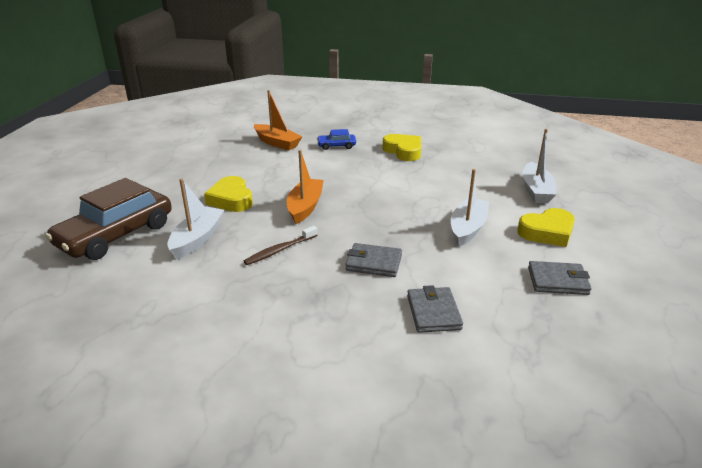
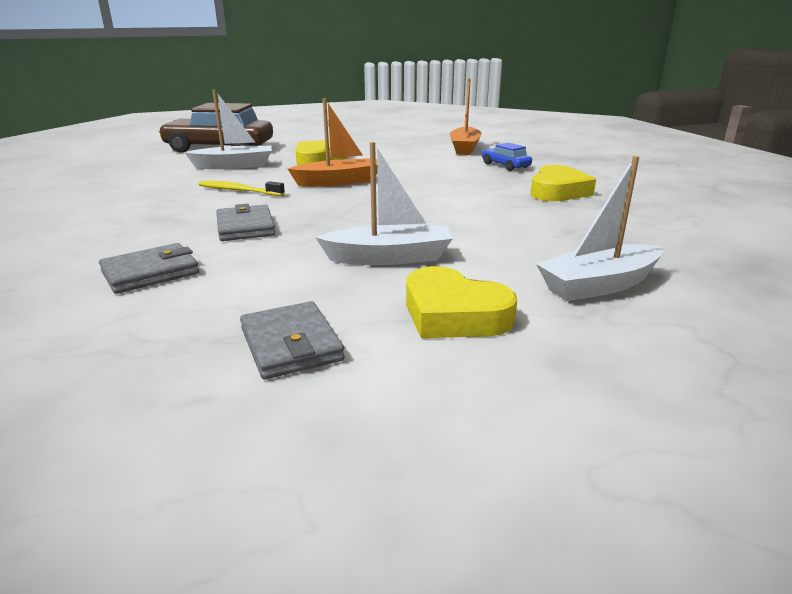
camera: 60 degrees right, 5 degrees down
brown toothbrush [244,226,317,265] -> yellow toothbrush [199,181,285,196]

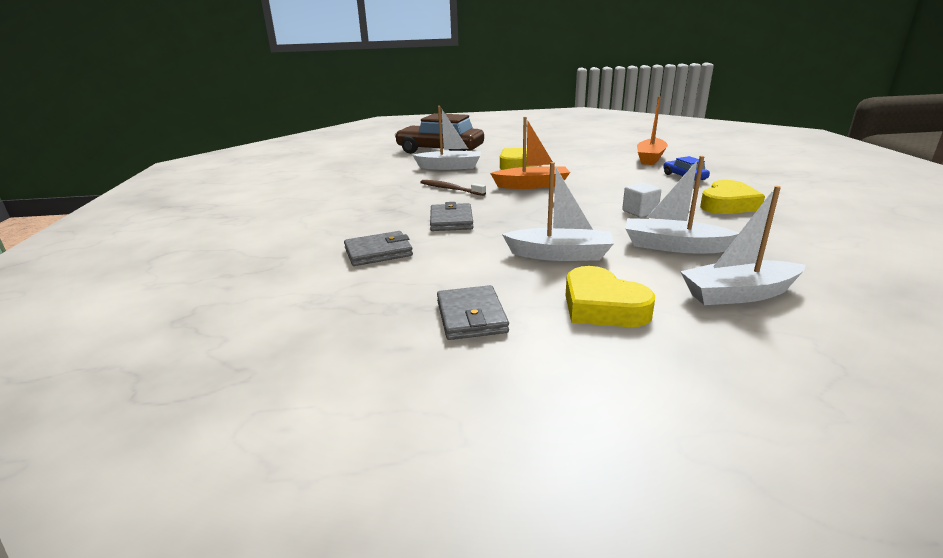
camera: 15 degrees right, 0 degrees up
yellow toothbrush [199,181,285,196] -> brown toothbrush [420,180,486,196]
none -> white cube [622,183,661,217]
none -> white boat [625,156,739,253]

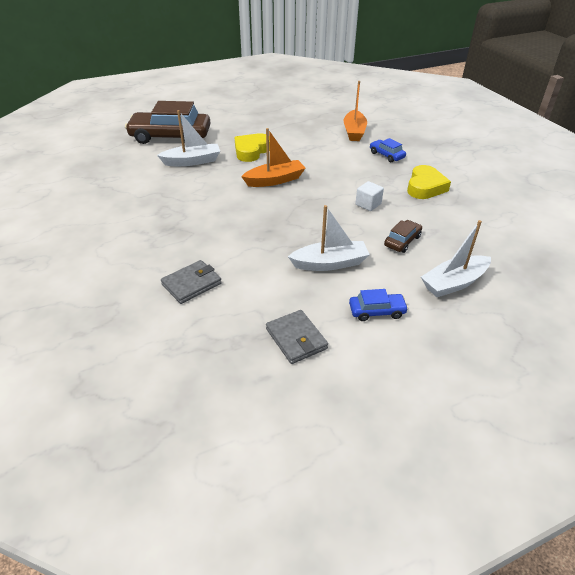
camera: 20 degrees left, 15 degrees up
brown toothbrush [420,180,486,196] -> none
grey wallet [430,202,473,231] -> none
yellow heart [566,266,655,327] -> blue car [349,289,408,321]
white boat [625,156,739,253] -> brown car [384,220,422,253]

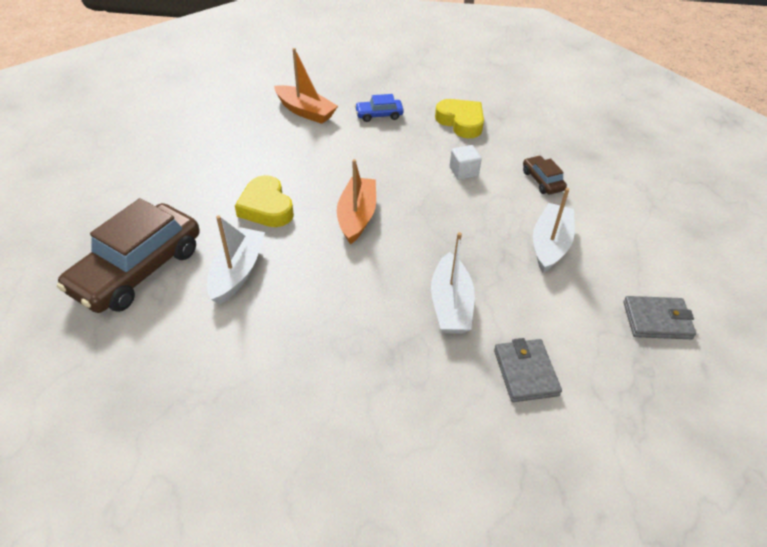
camera: 60 degrees left, 5 degrees up
blue car [349,289,408,321] -> none
white boat [421,220,491,297] -> white boat moved to [431,232,475,334]

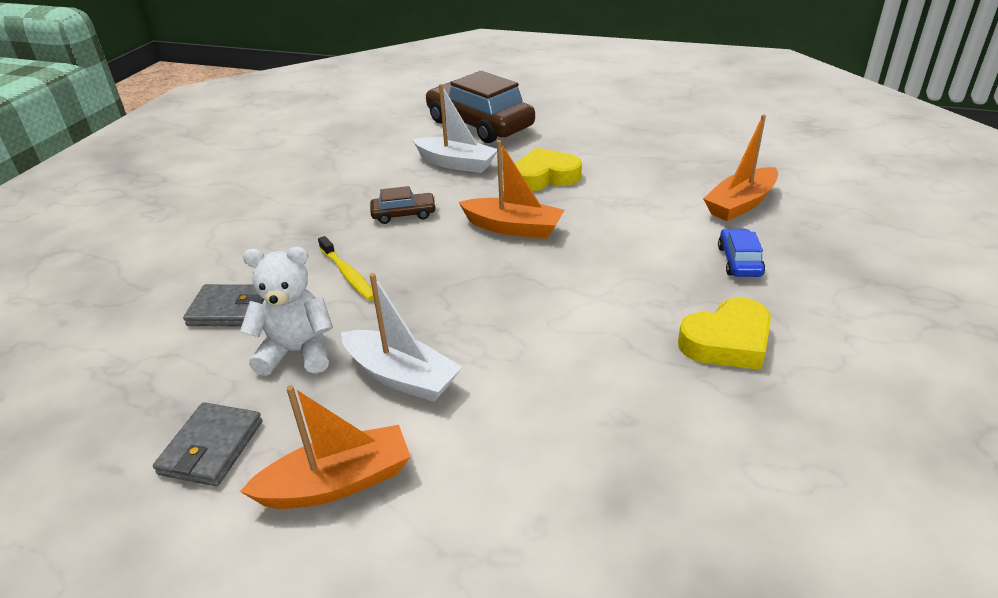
camera: 105 degrees right, 10 degrees down
white boat [431,232,475,334] -> yellow toothbrush [318,236,374,301]
white cube [450,145,482,180] -> none
brown car [523,156,567,194] -> brown car moved to [370,186,436,224]
none -> white teddy bear [240,247,333,376]
none -> orange boat [240,385,411,509]

